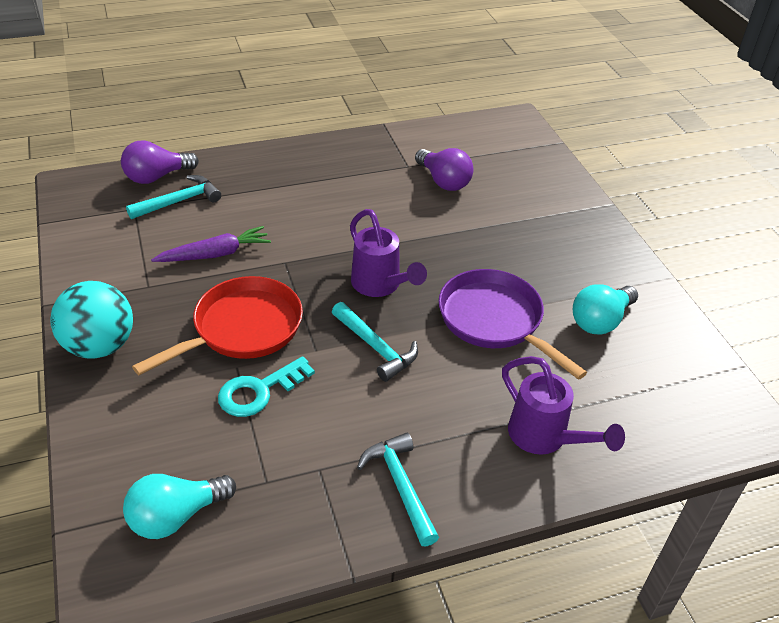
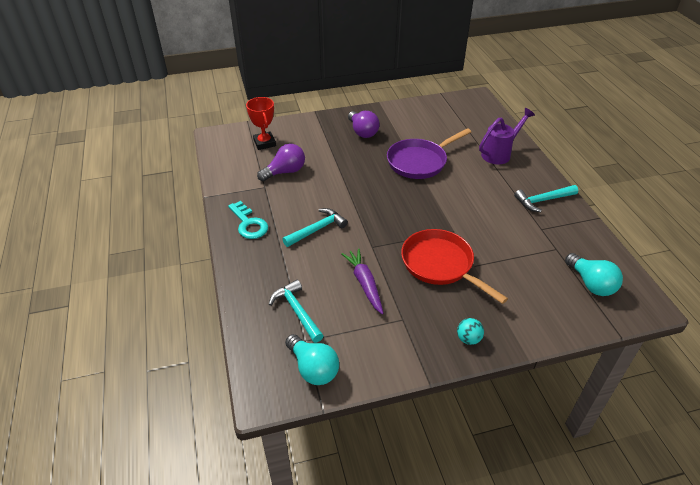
camera: 85 degrees left, 0 degrees up
turquoise ball [50,281,133,359] -> turquoise ball [457,318,484,345], size x0.47
purple light bulb [121,140,199,184] -> purple light bulb moved to [348,111,380,138]
turquoise key [218,356,315,417] -> turquoise key moved to [228,201,268,239]
turquoise hammer [332,302,418,382] -> turquoise hammer moved to [282,208,348,247]
purple watering can [350,209,427,297] -> none
turquoise light bulb [573,284,638,335] -> turquoise light bulb moved to [285,334,339,385]
none -> red trophy [246,97,276,150]

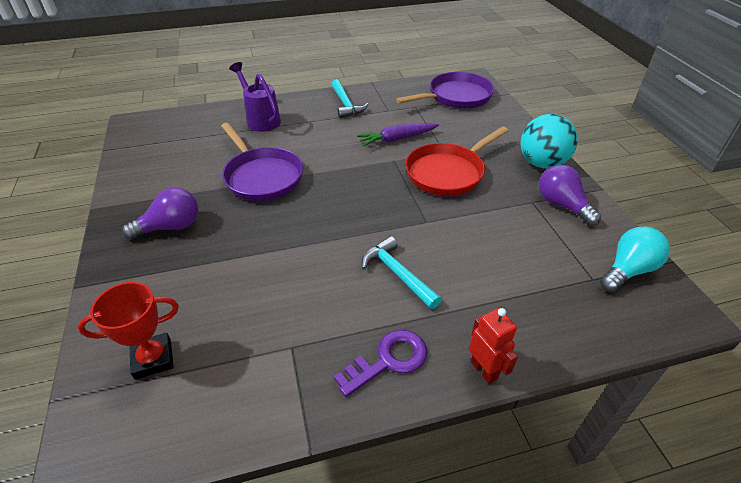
camera: 90 degrees left, 0 degrees up
turquoise key [228,201,268,239] -> purple key [334,330,428,397]
purple light bulb [257,144,305,181] -> purple light bulb moved to [539,164,601,226]
turquoise hammer [269,280,324,343] -> none
purple carrot [341,248,384,314] -> purple carrot moved to [357,123,439,146]
turquoise ball [457,318,484,345] -> turquoise ball [520,114,578,169], size x2.11
turquoise light bulb [565,253,623,296] -> purple pan [396,72,494,109]
none -> red robot [469,308,518,384]

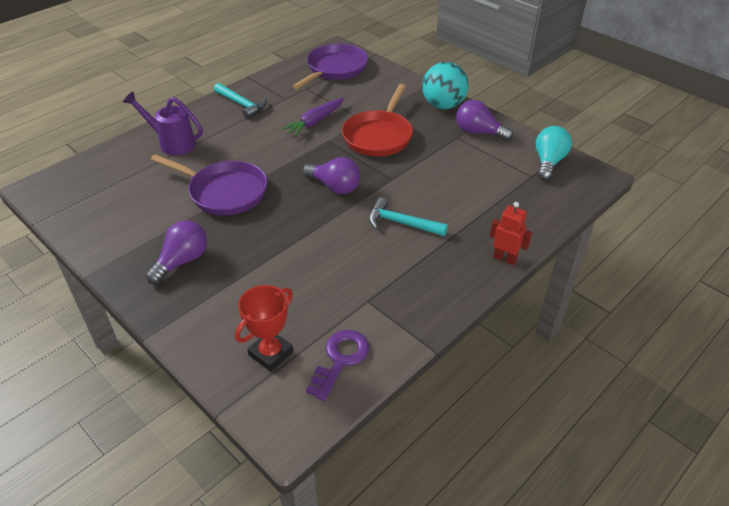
camera: 30 degrees left, 0 degrees up
purple key [334,330,428,397] -> purple key moved to [306,330,369,401]
none -> purple light bulb [303,157,360,194]

